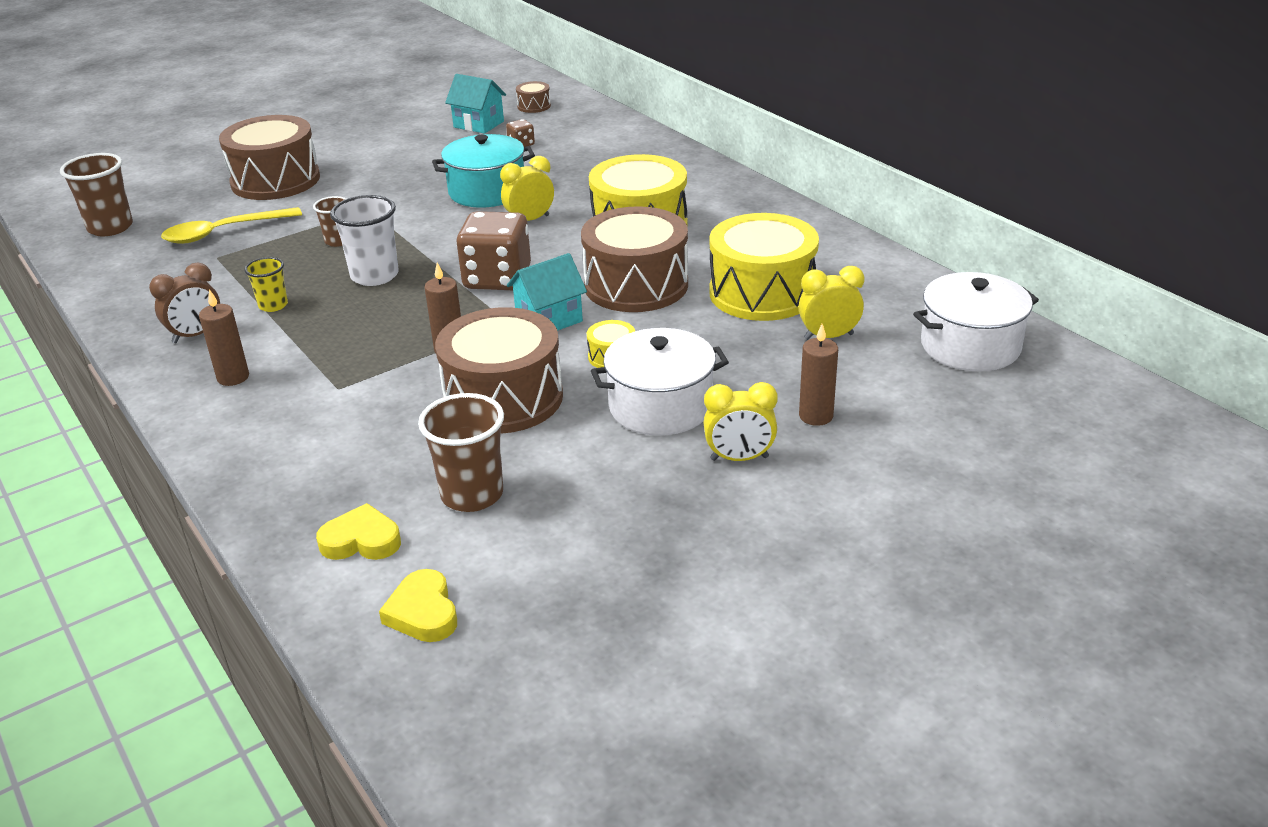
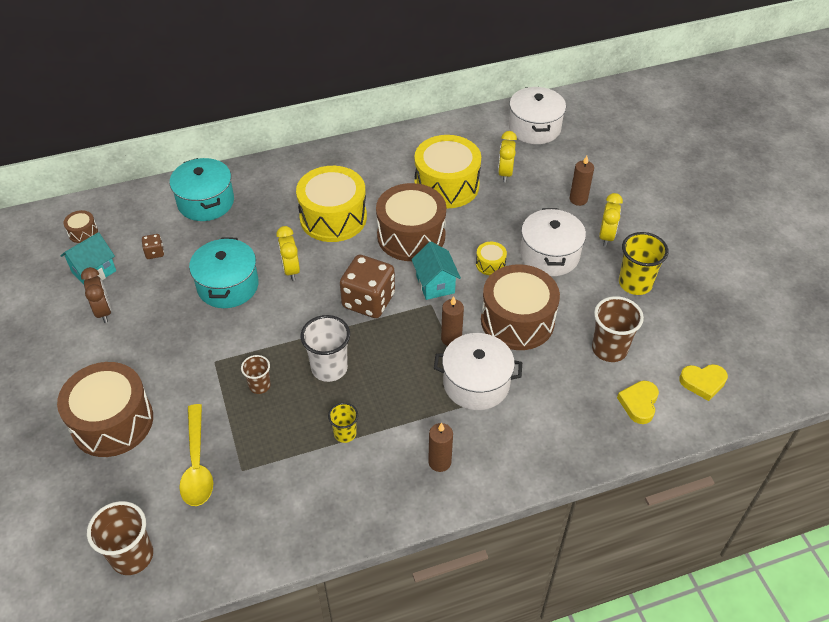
camera: 75 degrees left, 15 degrees up
brown clock [149,263,220,343] -> brown clock moved to [81,267,111,323]
none -> turquoise pot [170,158,234,221]
none -> white pot [434,333,522,410]
none -> yellow cup [619,232,669,295]

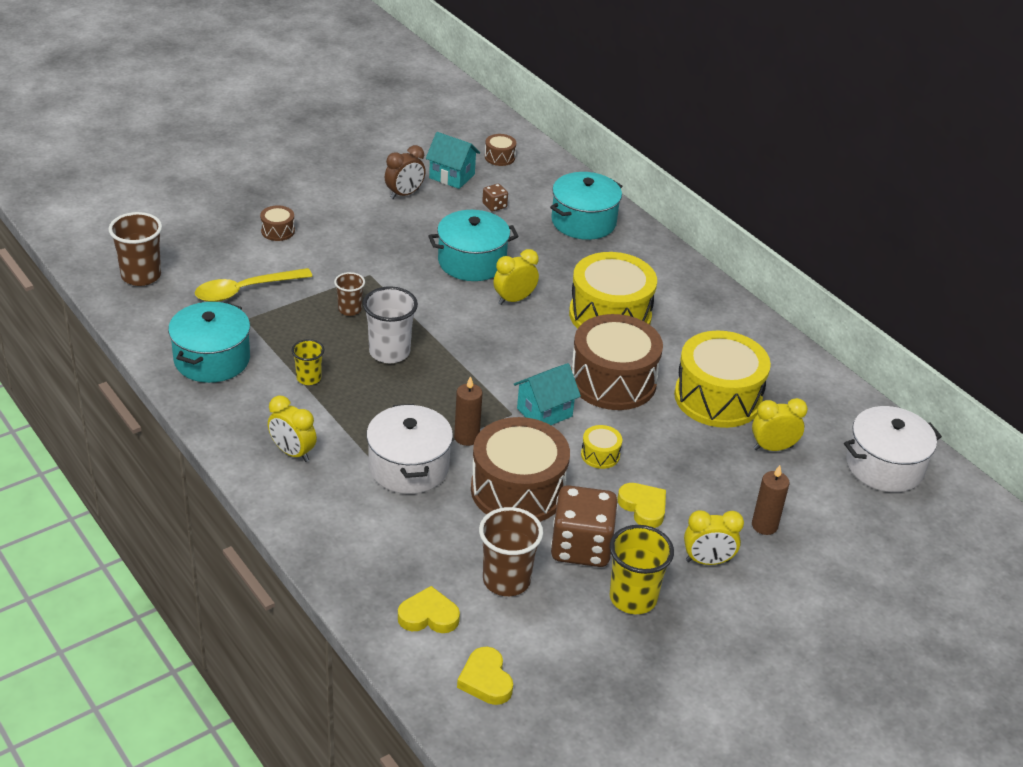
camera: 70 degrees right, 10 degrees down
brown drum [57,362,153,457] -> brown drum [260,205,295,241], size x0.42
brown dice [340,255,395,318] -> brown dice moved to [551,485,618,567]
brown candle [428,423,453,472] -> yellow clock [268,396,317,462]
white pot [520,208,586,276] -> yellow heart [618,483,666,528]
none -> turquoise pot [168,302,250,383]

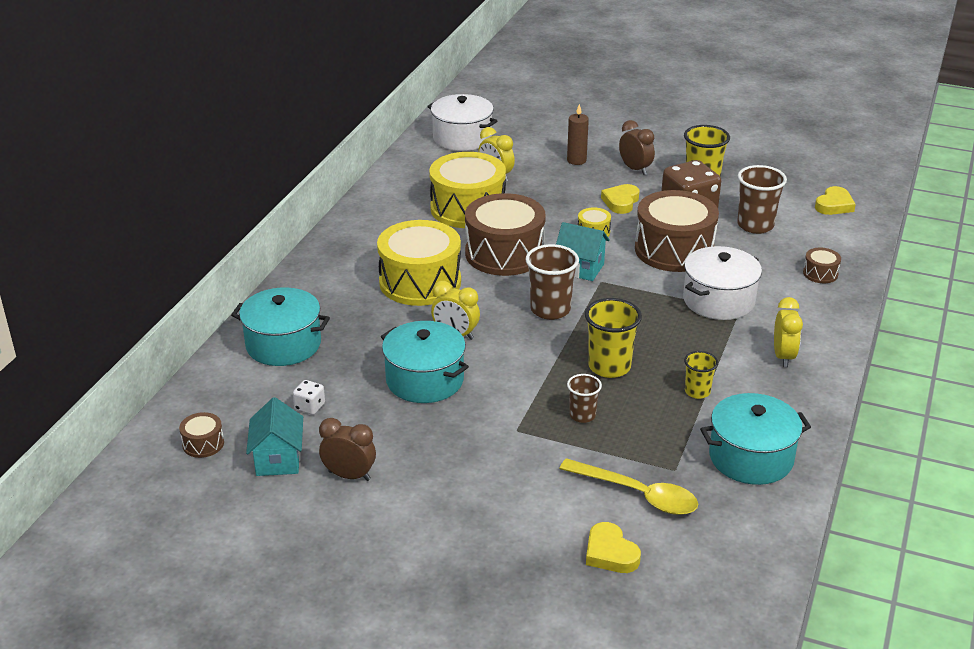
camera: 120 degrees left, 5 degrees down
brown cup [109,212,162,286] -> brown cup moved to [526,244,579,320]
brown drum [260,205,295,241] -> brown drum moved to [803,248,841,283]
white cup [363,286,418,363] -> yellow cup [585,298,642,378]
yellow heart [398,586,460,633] -> yellow heart moved to [586,522,641,573]
brown candle [454,376,482,446] -> none
brown dice [482,184,508,212] -> white dice [293,380,325,415]
yellow clock [684,510,744,565] -> brown clock [619,120,655,175]

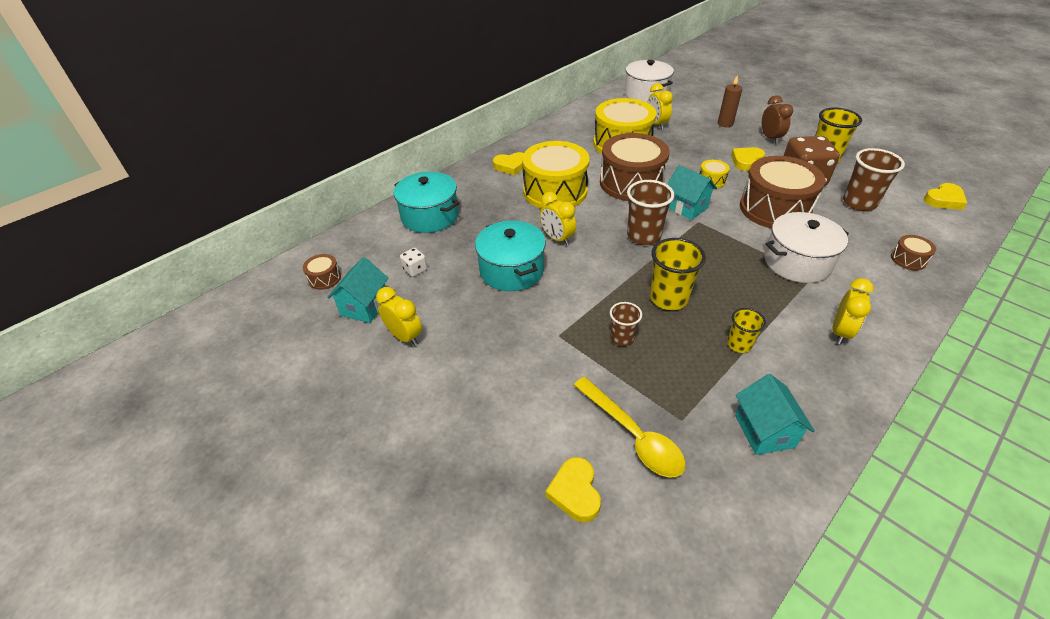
camera: 25 degrees right, 10 degrees up
brown clock [319,418,376,481] -> yellow clock [376,287,422,346]
turquoise pot [700,393,811,485] -> turquoise house [735,374,815,455]
none -> yellow heart [493,152,524,175]

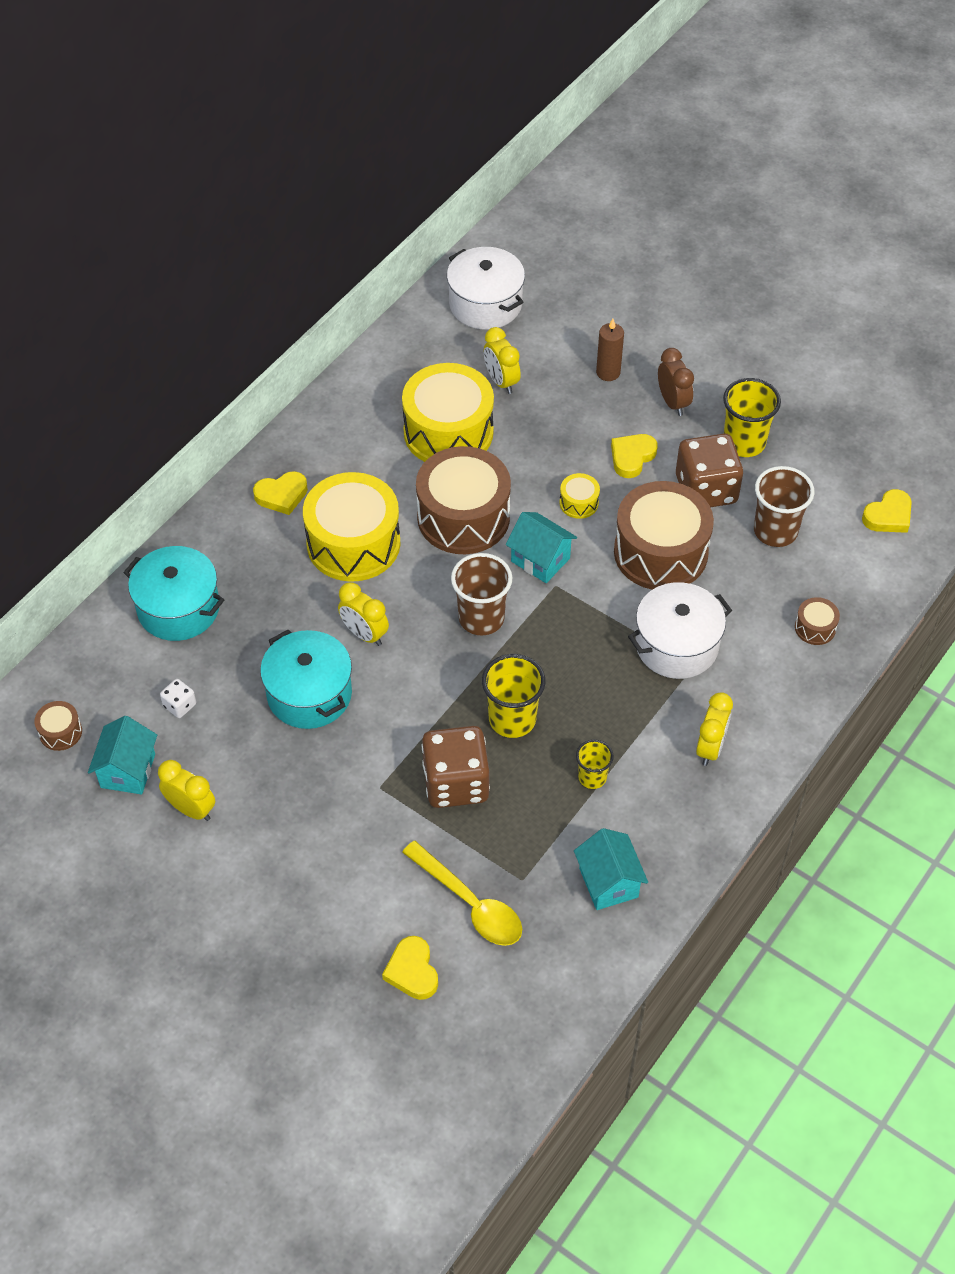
camera: 10 degrees left, 10 degrees up
brown cup [610,302,642,346] -> brown dice [422,726,490,808]

